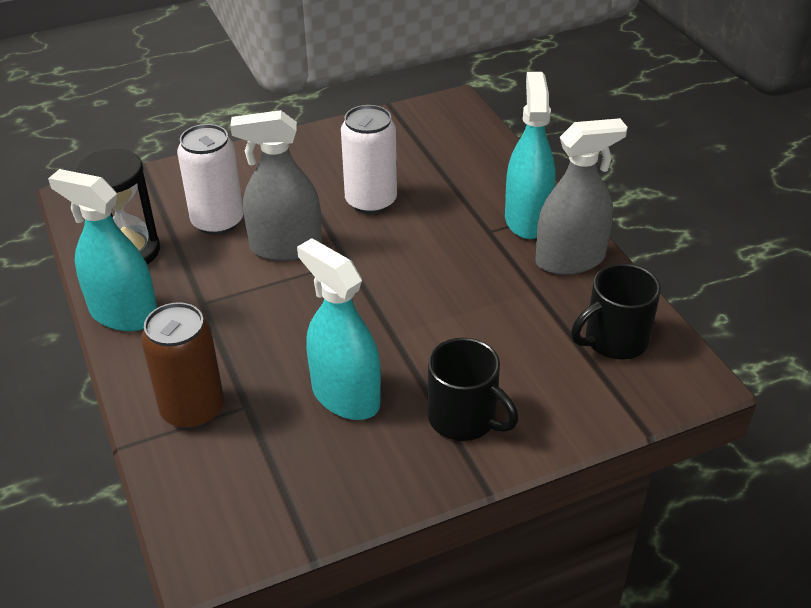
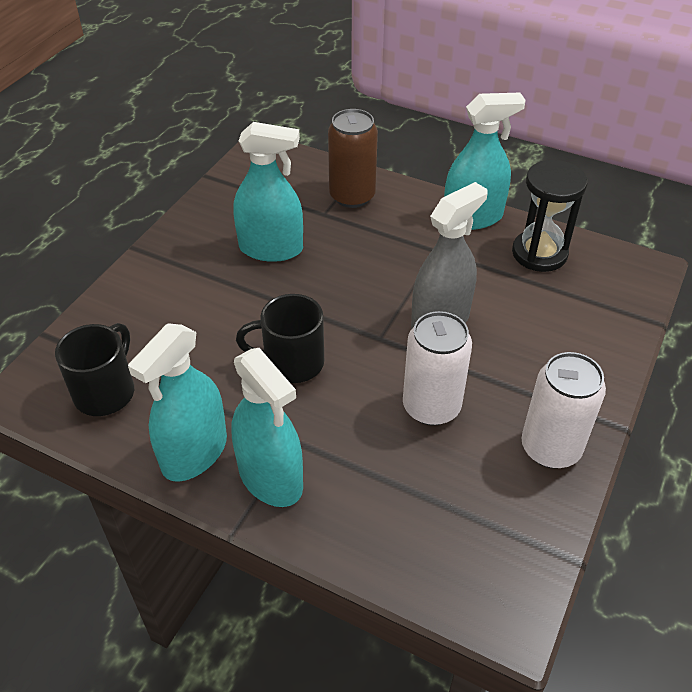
camera: 140 degrees right, 5 degrees up
white can [177,124,244,235] -> white can moved to [522,352,606,468]
black mug [428,338,519,441] -> black mug moved to [236,294,324,383]
grey spray bottle [535,118,628,275] -> turquoise spray bottle [128,323,227,482]

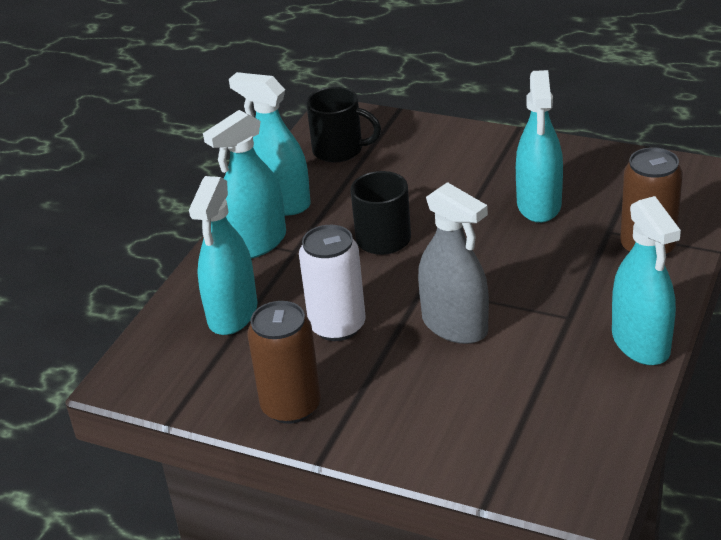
camera: 90 degrees right, 10 degrees down
black hourglass [512,160,588,272] -> none
white can [522,352,606,468] -> brown can [247,301,321,424]
none -> turquoise spray bottle [189,176,257,335]

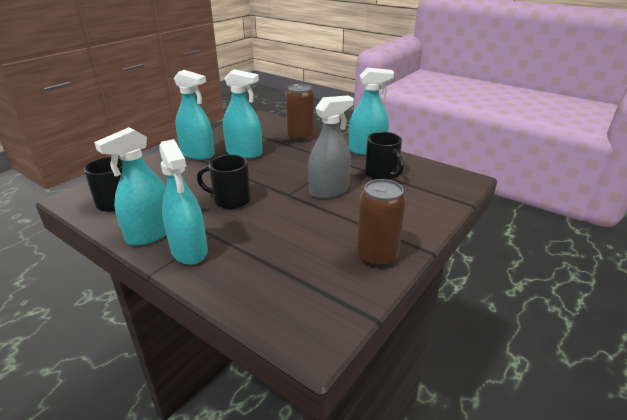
camera: 80 degrees left, 5 degrees down
turquoise spray bottle [189,176,257,335] -> turquoise spray bottle moved to [174,70,215,160]
white can [299,225,366,341] -> none
none -> black mug [365,132,404,180]

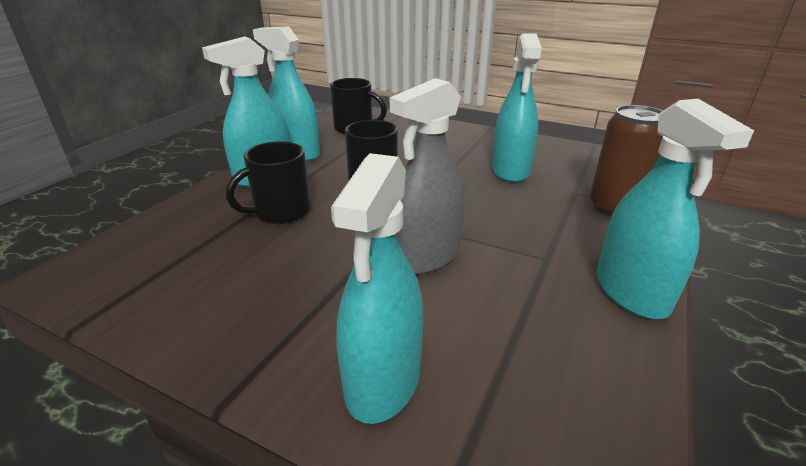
camera: 80 degrees right, 0 degrees up
turquoise spray bottle [174,70,215,160] -> turquoise spray bottle moved to [331,153,423,424]
grey spray bottle [308,95,354,199] -> grey spray bottle turned 90 degrees clockwise [390,78,465,274]
brown can [357,179,406,267] -> none
black mug [365,132,404,180] -> black mug moved to [226,141,311,224]

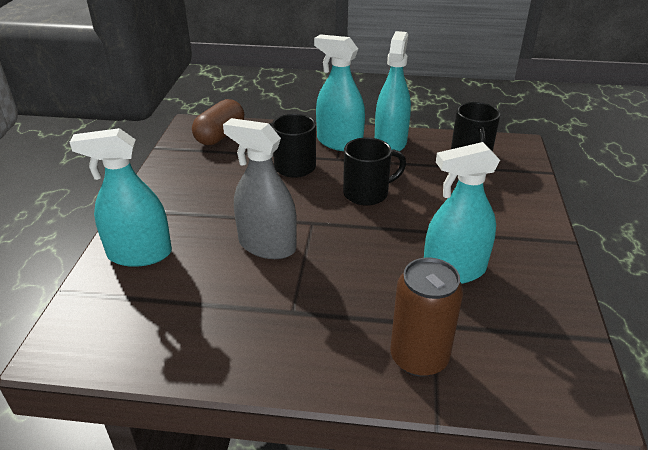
camera: 70 degrees right, 5 degrees up
turquoise spray bottle [597,99,754,319] -> none
none -> brown capsule [192,99,244,145]

